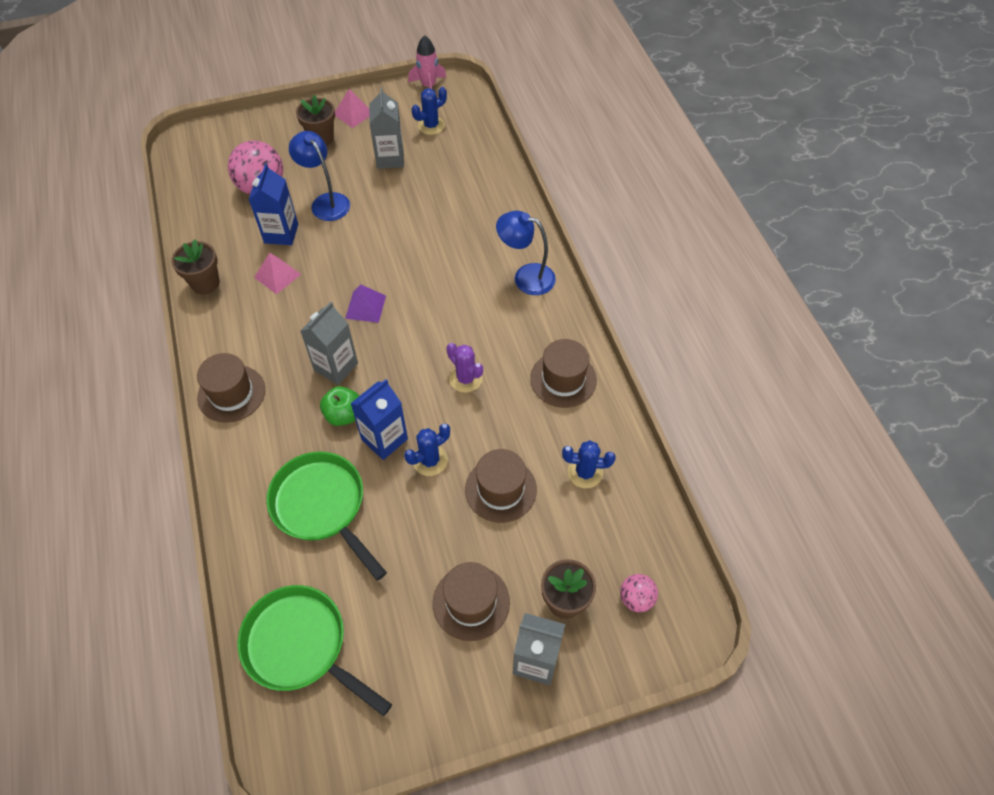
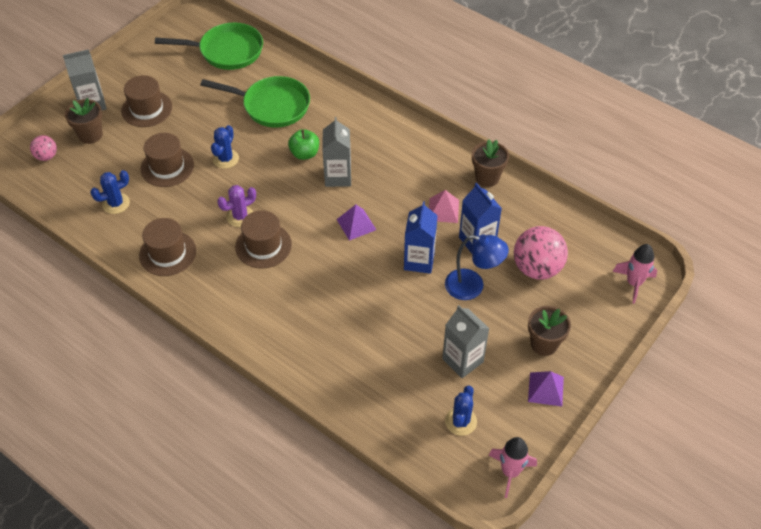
camera: 145 degrees right, 5 degrees down
brown hat [197,353,265,423] -> brown hat moved to [235,210,292,269]
pink pyramid [335,89,369,128] -> purple pyramid [528,371,564,406]
blue carton [350,379,408,460] -> blue carton moved to [404,201,438,274]
purple cactus [446,343,483,393] -> purple cactus turned 45 degrees counterclockwise [217,185,256,227]
blue lamp [496,211,556,295] -> none
none -> pink rocket [613,244,657,304]

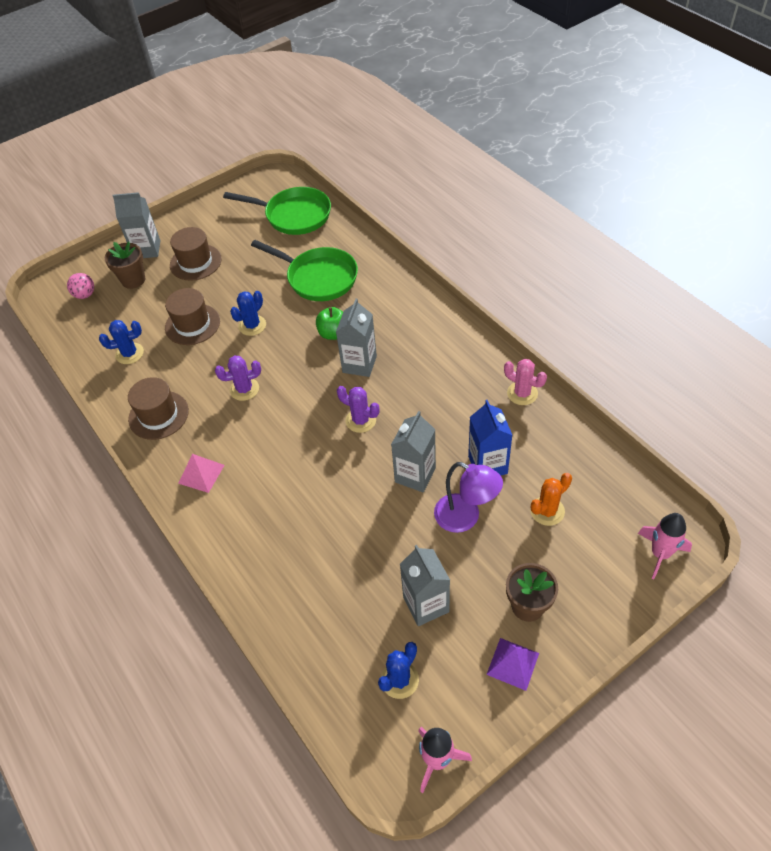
camera: 20 degrees right, 0 degrees up
brown hat [235,210,292,269] -> none
purple pyramid [336,205,376,241] -> purple cactus [337,386,380,433]
blue carton [404,201,438,274] -> grey carton [391,411,436,492]
pink pyramid [429,190,459,223] -> pink pyramid moved to [178,454,224,493]
blue lamp [445,234,509,300] -> purple lamp [434,462,503,533]
brown flower pot [472,139,509,187] -> pink cactus [504,359,547,405]
pink ball [514,226,568,280] -> orange cactus [530,473,572,526]

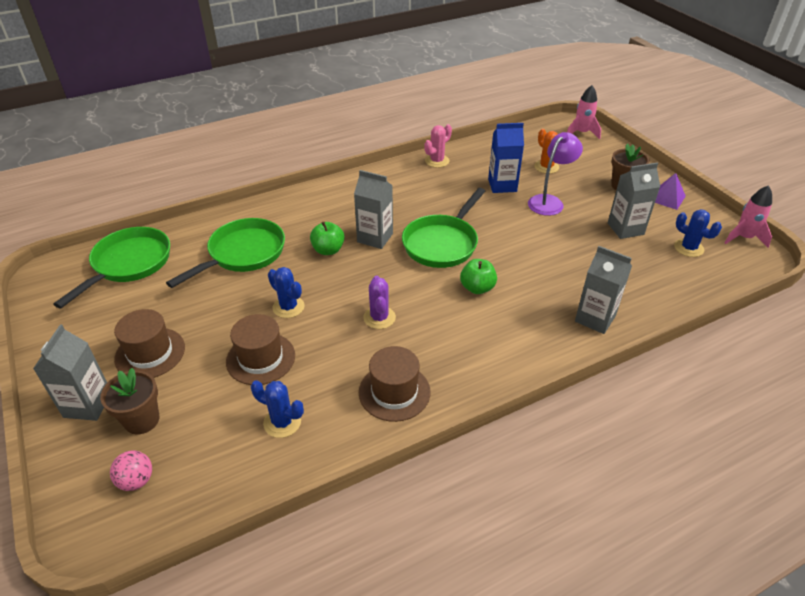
camera: 85 degrees left, 10 degrees down
blue cactus [99,320,144,364] -> blue cactus turned 60 degrees counterclockwise [251,380,304,438]
pink pyramid [178,454,224,493] -> none
purple cactus [337,386,380,433] -> green pan [402,188,485,268]
grey carton [391,411,436,492] -> grey carton moved to [575,246,632,334]
none -> green apple [460,259,497,294]

